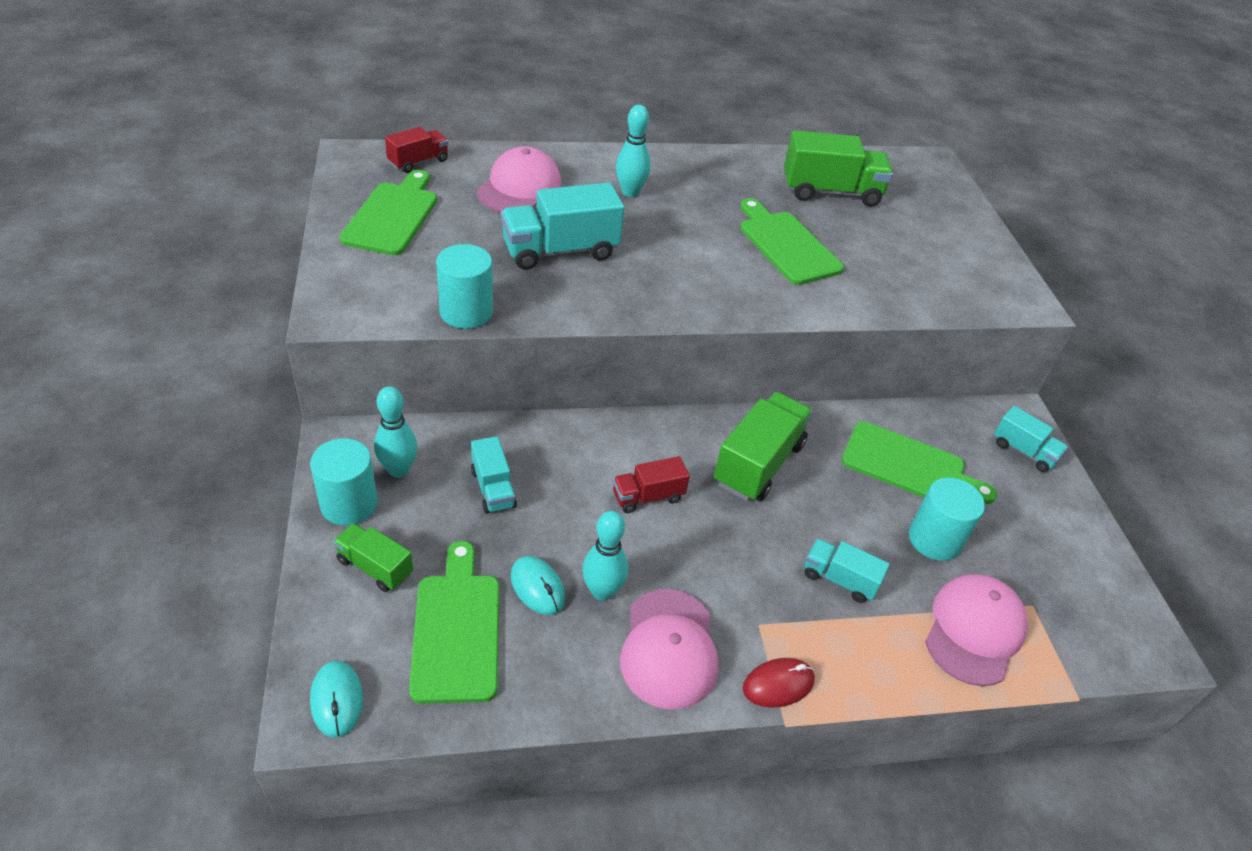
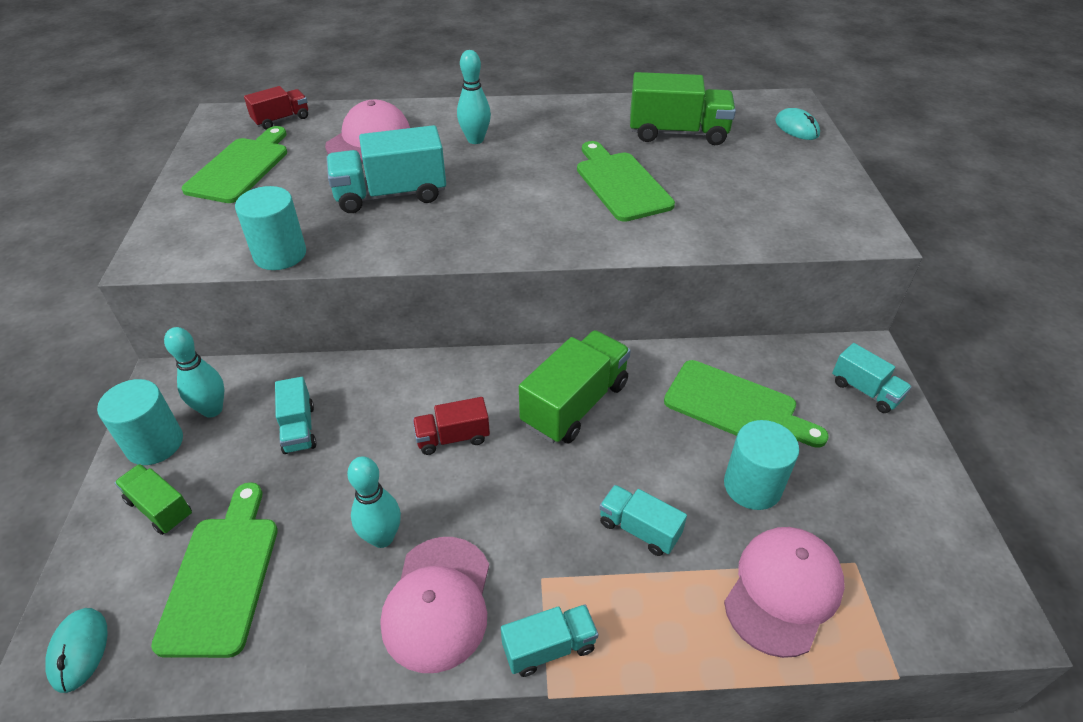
camera: 10 degrees right, 0 degrees up
turquoise mouse [511,556,565,615] -> turquoise mouse moved to [775,108,820,140]
red mouse [743,658,815,708] -> turquoise truck [501,604,598,677]

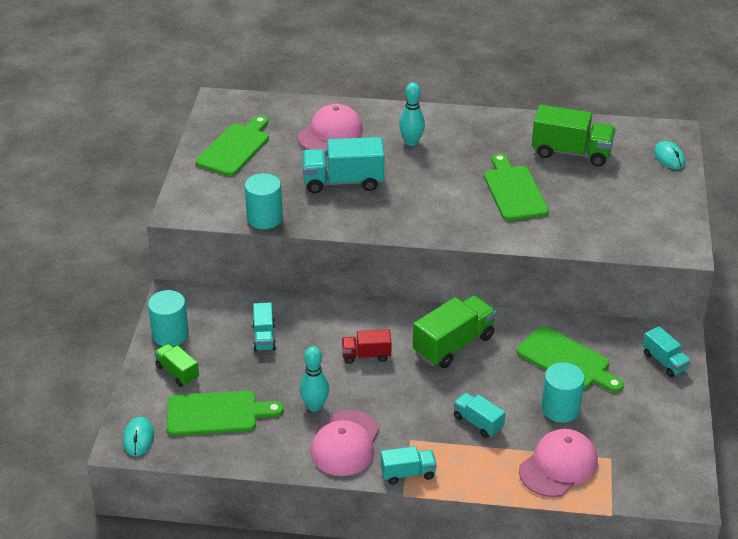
camera: 10 degrees right, 5 degrees down
green cutting board [151,482,278,658] -> green cutting board turned 75 degrees clockwise [167,391,284,436]
turquoise bowling pin [164,327,224,418] -> none
red truck [244,86,308,130] -> none

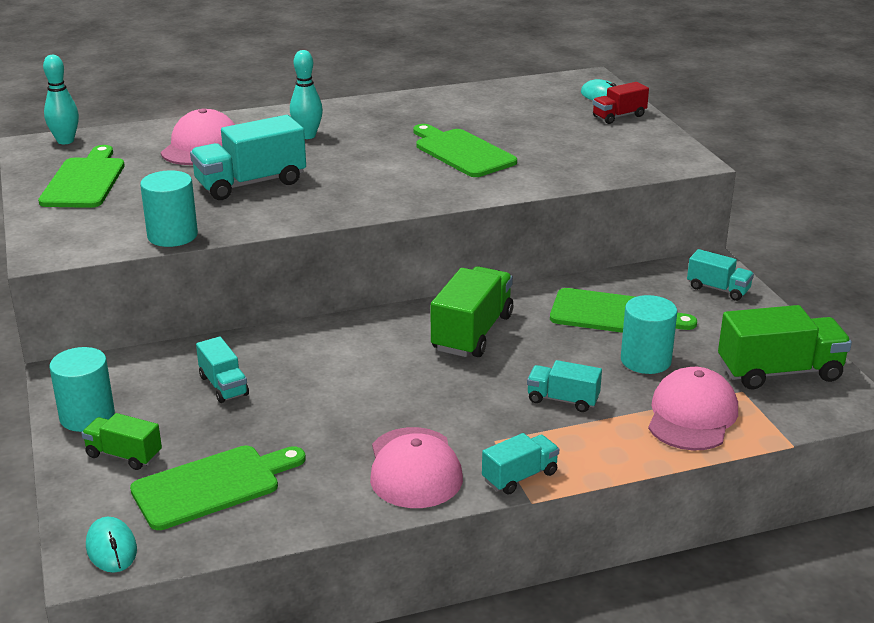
camera: 25 degrees left, 10 degrees down
turquoise bowling pin [299,346,329,412] -> turquoise bowling pin moved to [43,55,79,144]
red truck [341,329,392,364] -> red truck moved to [593,82,649,124]
green truck [532,105,616,167] -> green truck moved to [718,305,852,390]

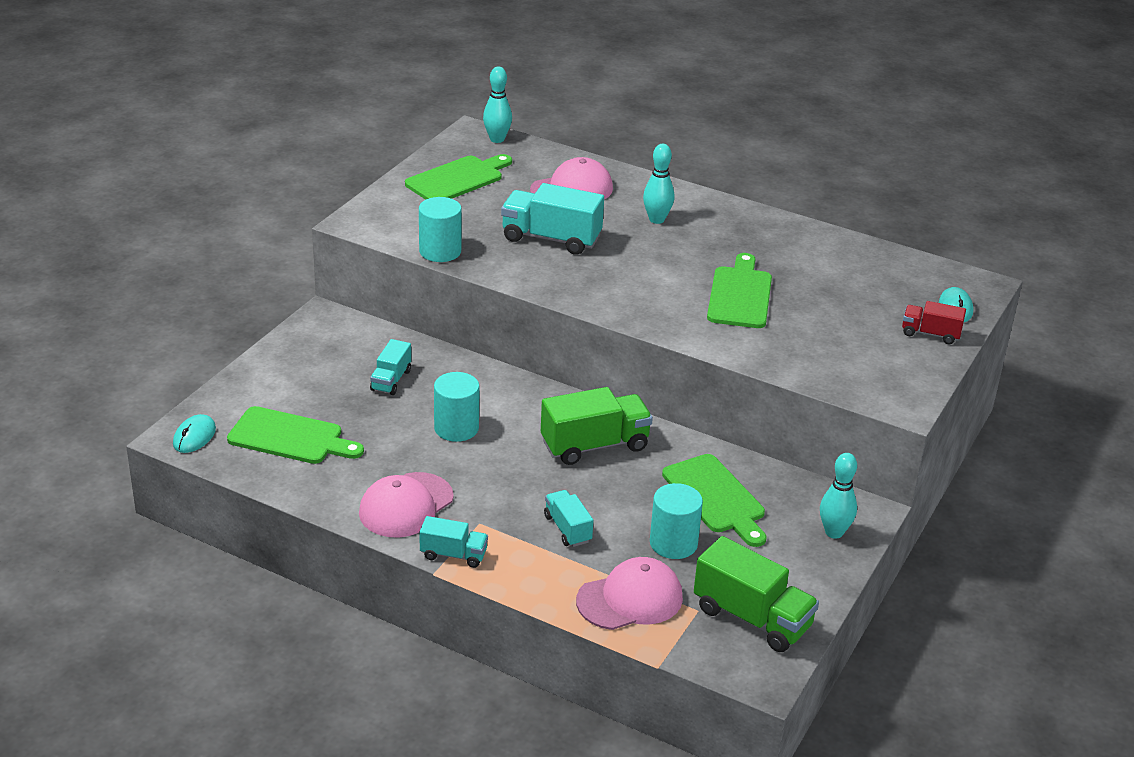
camera: 45 degrees right, 5 degrees up
turquoise cylinder [49,347,115,432] -> turquoise cylinder moved to [434,372,480,442]
green truck [82,413,162,470] -> none
turquoise truck [687,249,754,301] -> turquoise bowling pin [820,453,857,539]

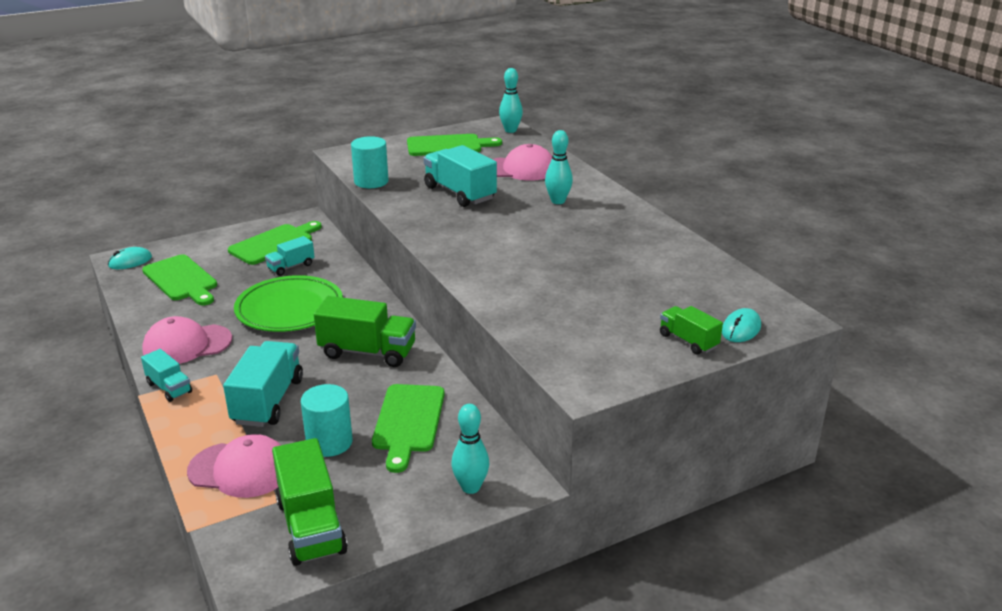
camera: 35 degrees right, 5 degrees down
turquoise cylinder [434,372,480,442] -> green plate [234,275,343,332]
turquoise truck [544,490,593,547] -> turquoise truck [223,341,303,427], size x1.76
green cutting board [707,253,772,328] -> green cutting board moved to [228,221,322,265]
red truck [902,301,966,344] -> green truck [660,306,723,354]

